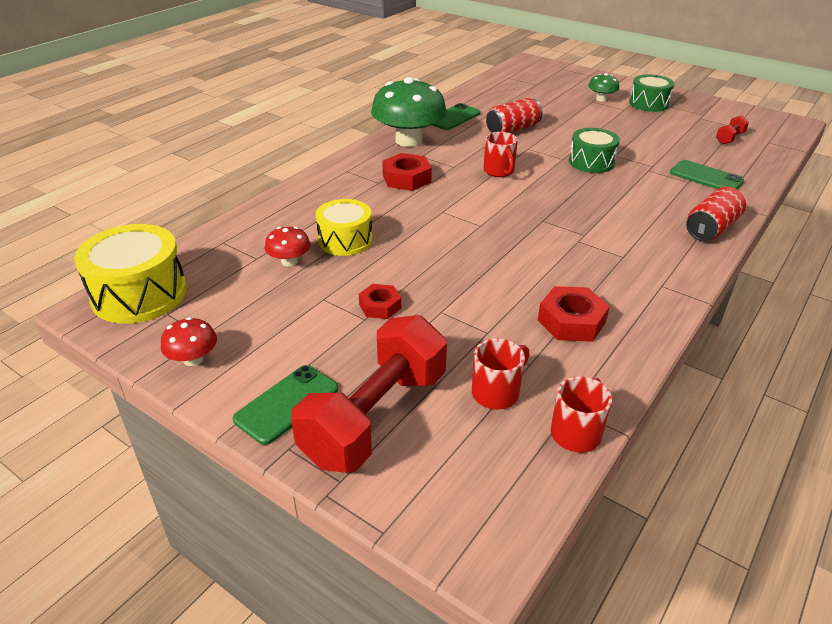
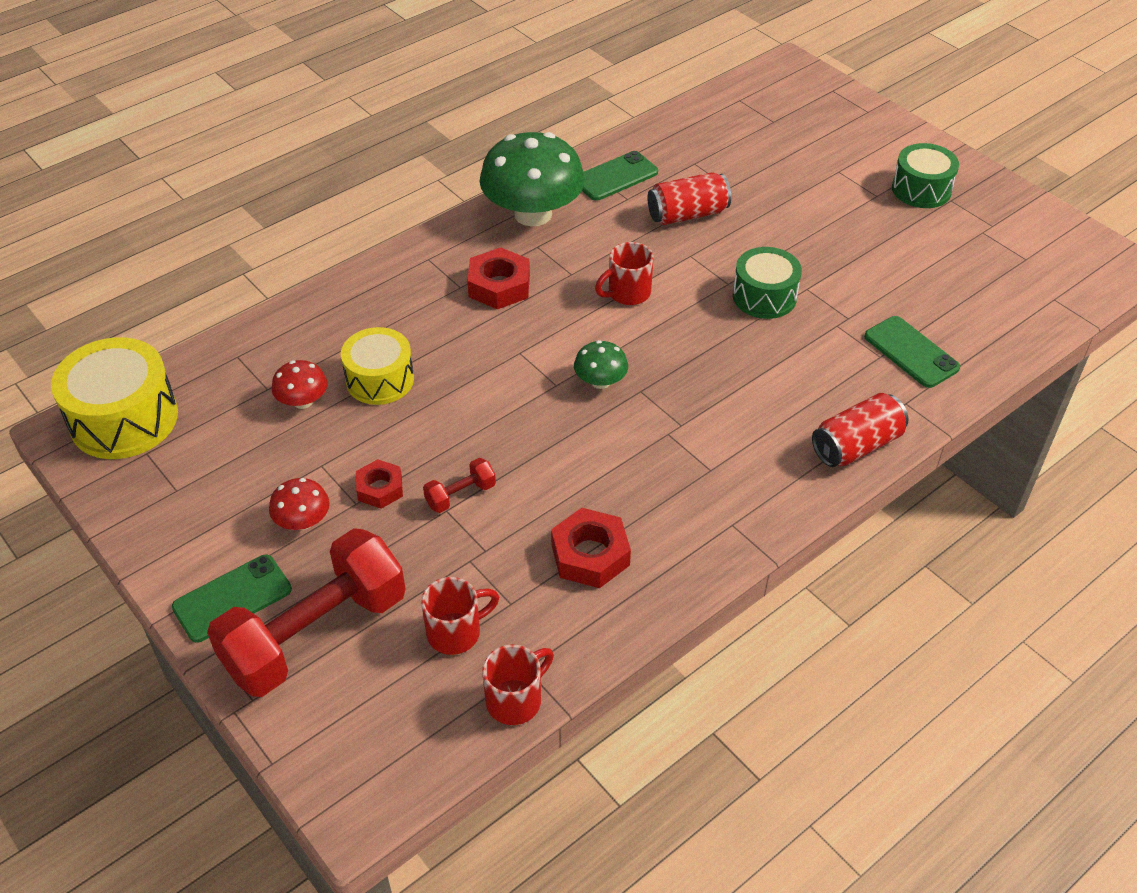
camera: 15 degrees right, 10 degrees up
red mushroom [161,317,217,366] -> red mushroom moved to [269,478,330,530]
red mug [484,132,518,177] -> red mug turned 60 degrees clockwise [595,242,654,305]
green mushroom [588,73,619,102] -> green mushroom moved to [574,340,628,389]
red dumbbell [716,115,749,144] -> red dumbbell moved to [423,458,496,513]

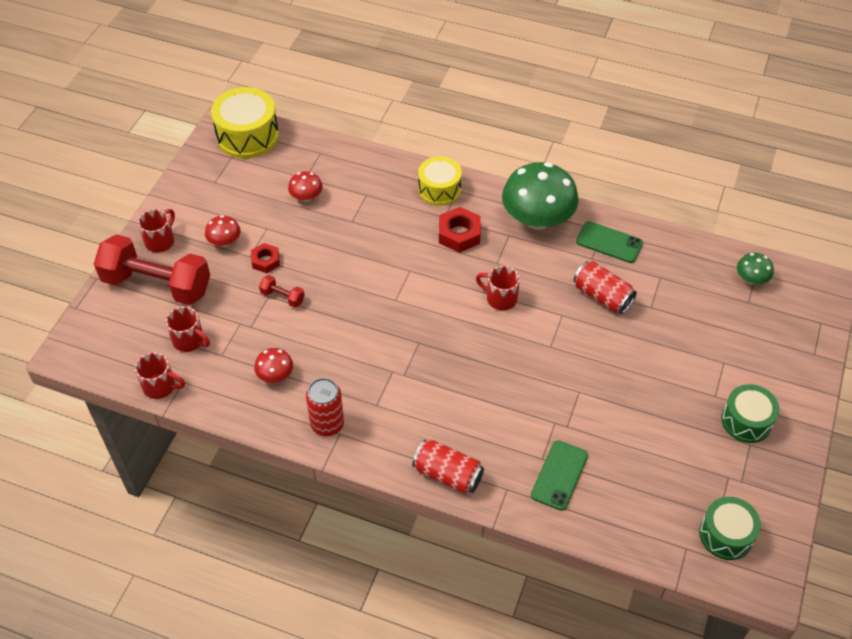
camera: 60 degrees right, 5 degrees up
green phone [172,555,292,643] -> red mug [138,209,175,253]
yellow drum [341,327,414,405] -> yellow drum moved to [418,156,462,206]
red nut [551,508,631,588] -> red mushroom [254,348,293,383]
green mushroom [574,340,628,389] -> green mushroom moved to [737,253,774,284]
green drum [733,247,802,319] -> green drum moved to [699,497,761,560]
none -> red can [306,378,344,436]

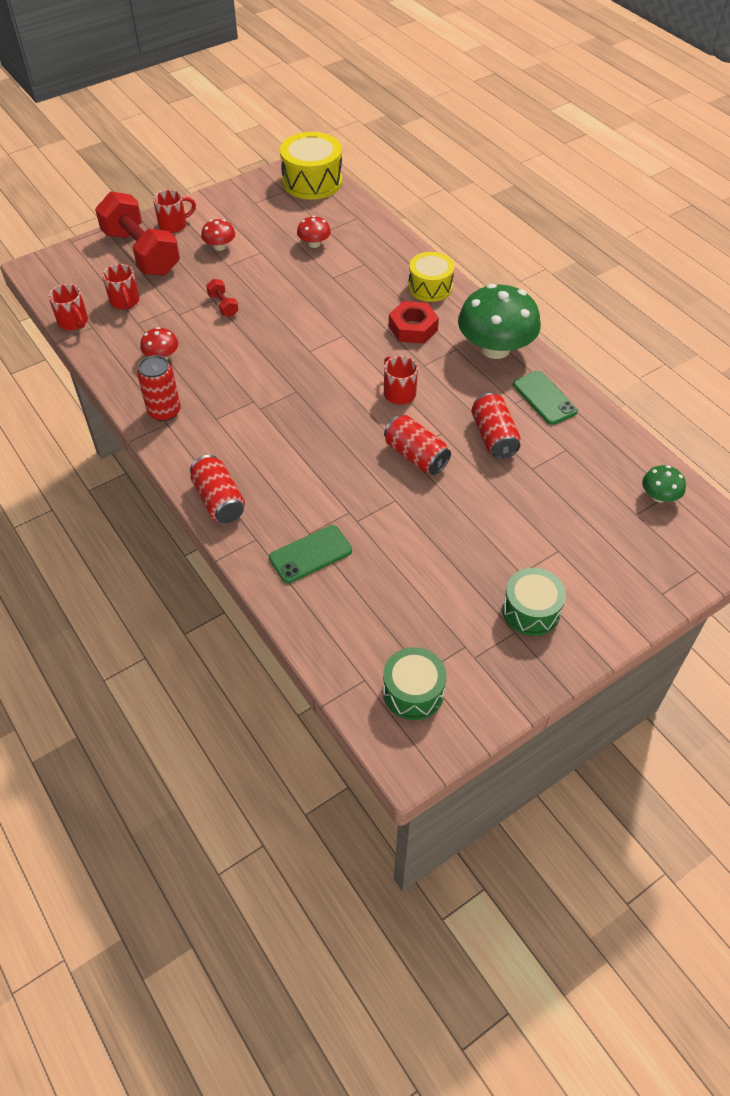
camera: 35 degrees right, 0 degrees up
red nut [251,243,280,273] -> none
none -> red can [384,415,451,475]

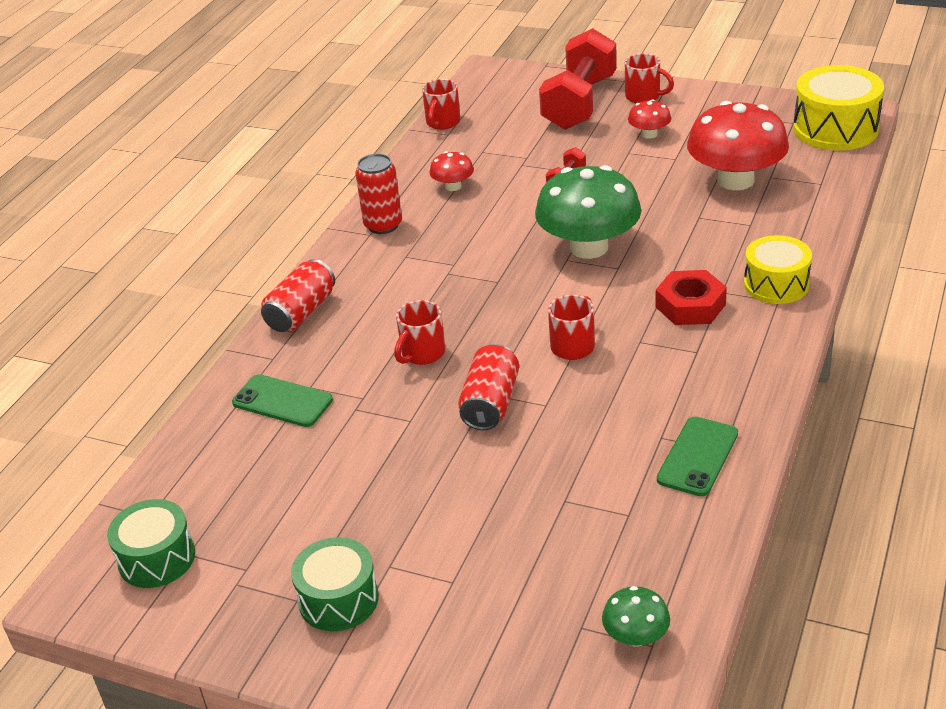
camera: 60 degrees right, 15 degrees down
red mug [102,264,139,309] -> red mug moved to [394,300,445,365]
red mushroom [297,216,331,248] -> red mushroom [687,101,789,190], size x2.16
green mushroom [458,284,541,359] -> green mushroom moved to [535,165,641,259]
red can [471,393,520,459] -> none

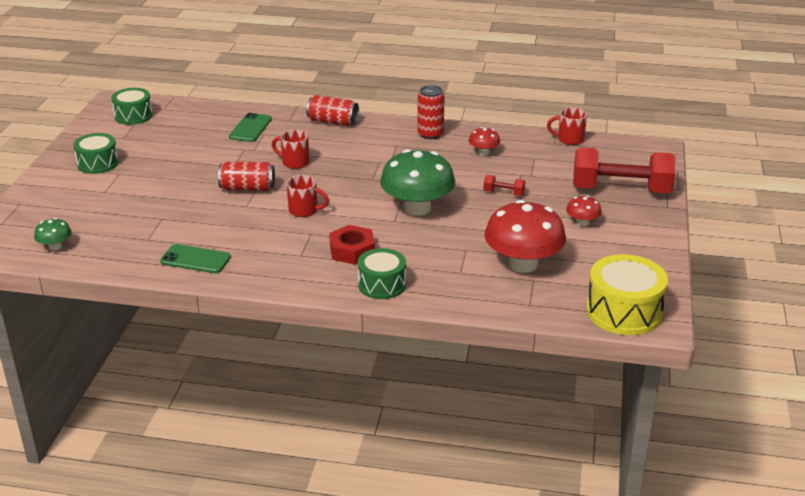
camera: 75 degrees right, 5 degrees down
red mug [625,53,674,103] -> none
yellow drum [744,235,812,304] -> green drum [358,248,406,299]

